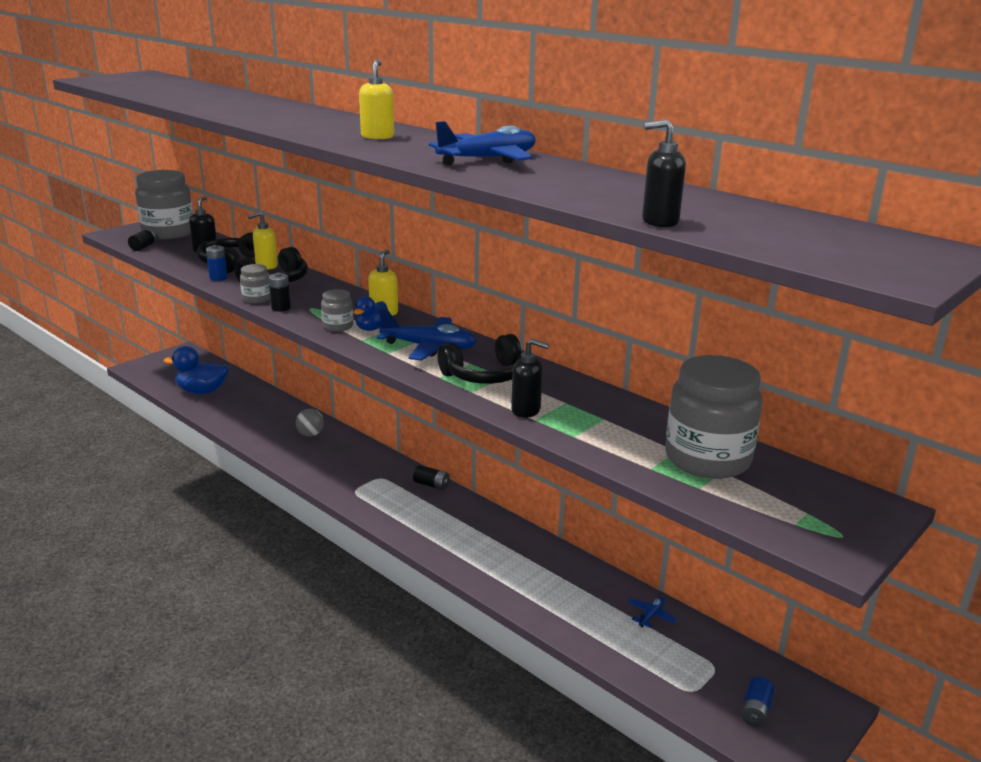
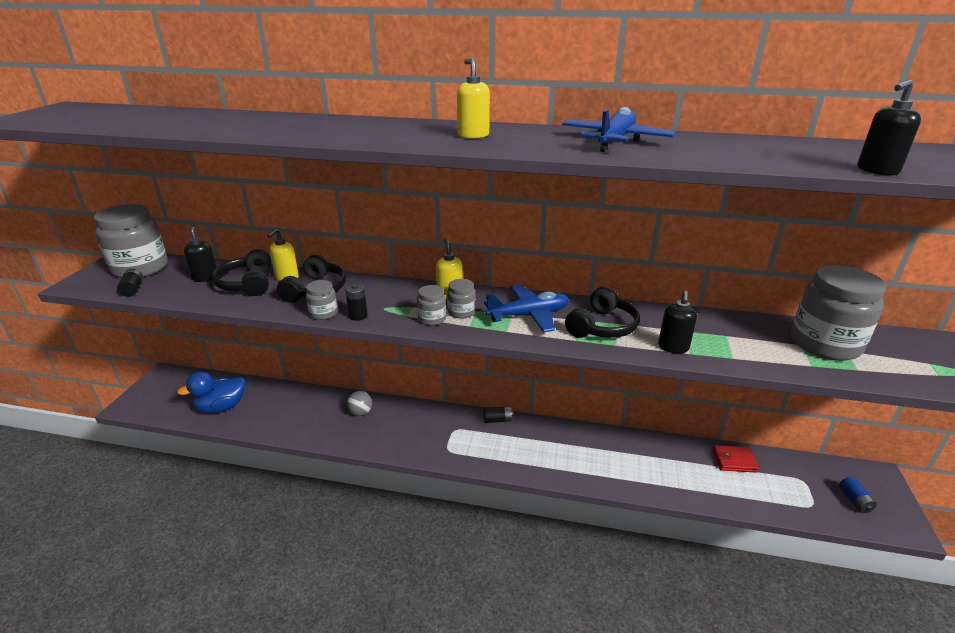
camera: 30 degrees left, 5 degrees up
blue battery [206,245,228,281] -> none
blue duck [354,296,388,331] -> grey jar [447,279,476,319]
black soap dispenser [511,339,549,418] -> black soap dispenser turned 120 degrees clockwise [658,291,697,354]
blue plane [628,597,677,628] -> red wallet [712,445,759,472]

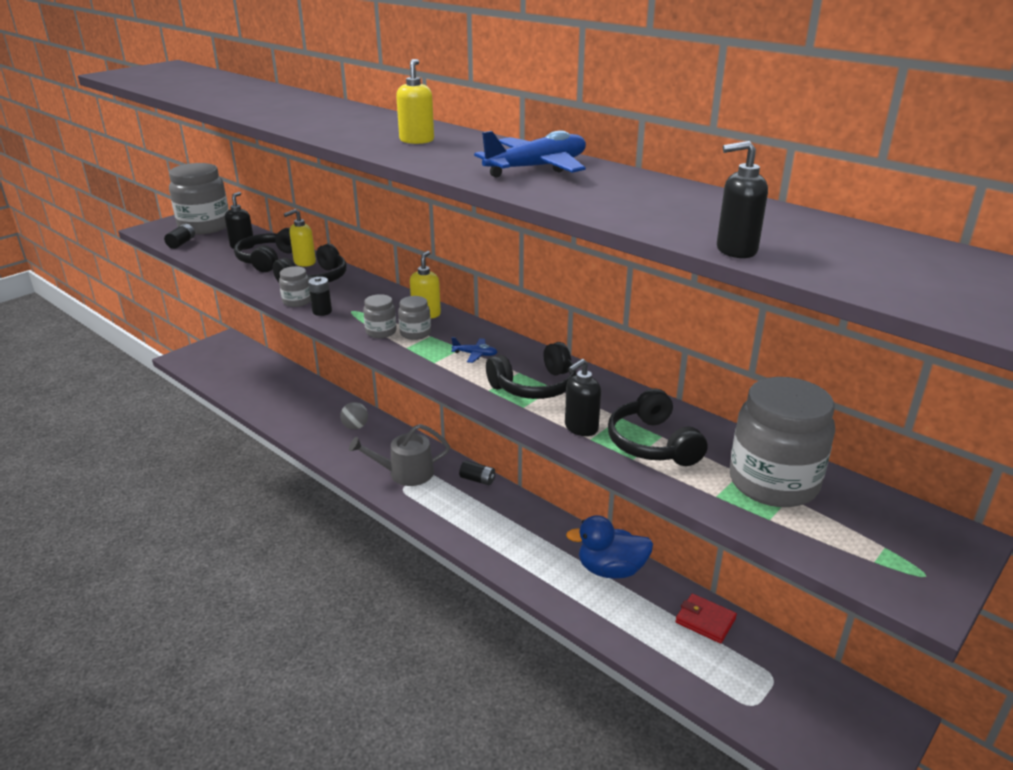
camera: 30 degrees right, 0 degrees up
blue duck [177,372,245,413] -> blue duck moved to [566,515,653,579]
blue plane [484,285,569,333] -> blue plane [451,337,497,363], size x0.46
blue battery [839,477,877,513] -> none
none -> grey watering can [349,424,450,486]
none -> black headphones [608,388,708,466]

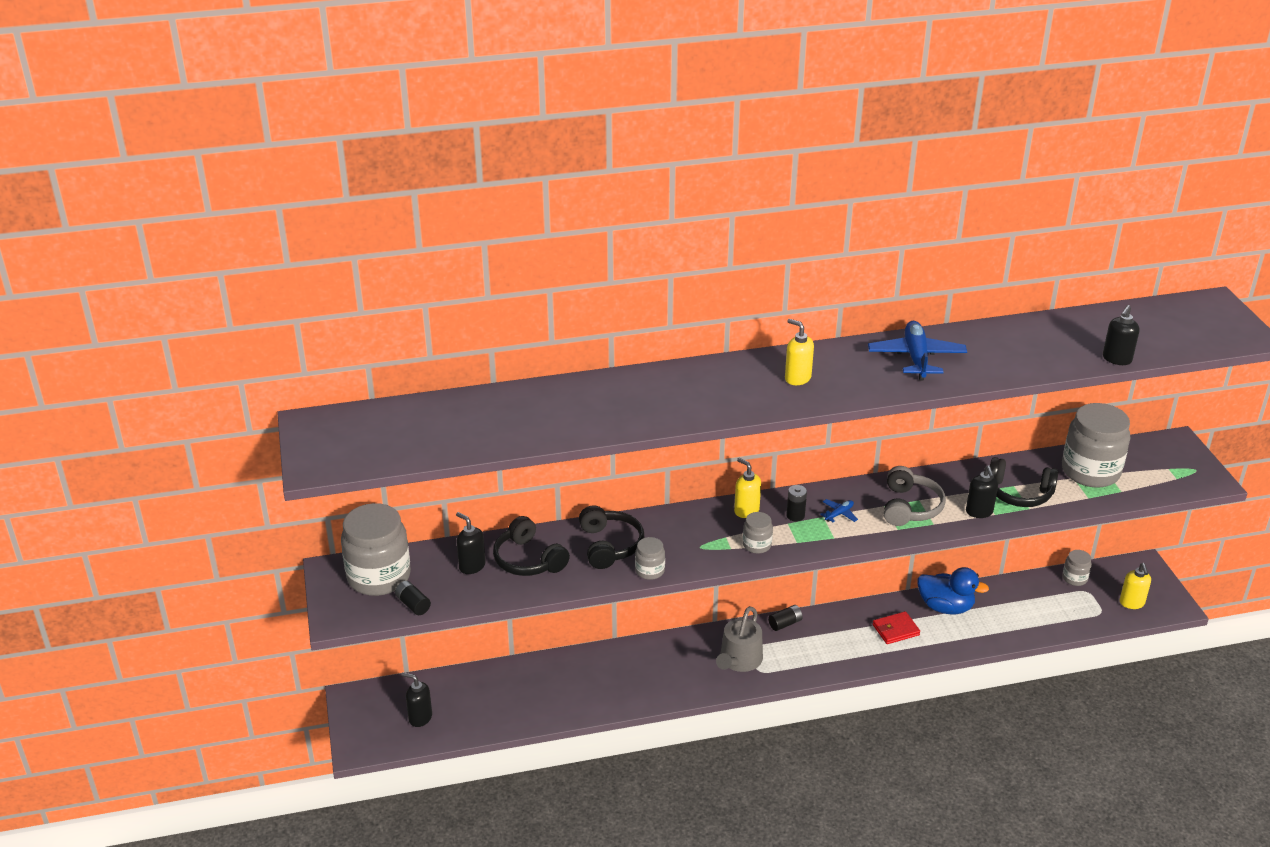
camera: 55 degrees left, 5 degrees up
yellow soap dispenser [284,209,316,267] -> yellow soap dispenser moved to [1120,563,1151,609]
black battery [308,277,332,316] -> black battery moved to [786,485,807,522]
grey ball [340,402,368,430] -> none
grey jar [398,296,431,340] -> grey jar moved to [1062,550,1092,586]
black headphones [486,342,576,399] -> grey headphones [884,466,946,526]
blue duck [566,515,653,579] -> blue duck turned 105 degrees counterclockwise [917,567,989,614]
red wallet [676,594,737,643] -> red wallet moved to [873,611,920,644]
none -> black soap dispenser [401,672,432,727]

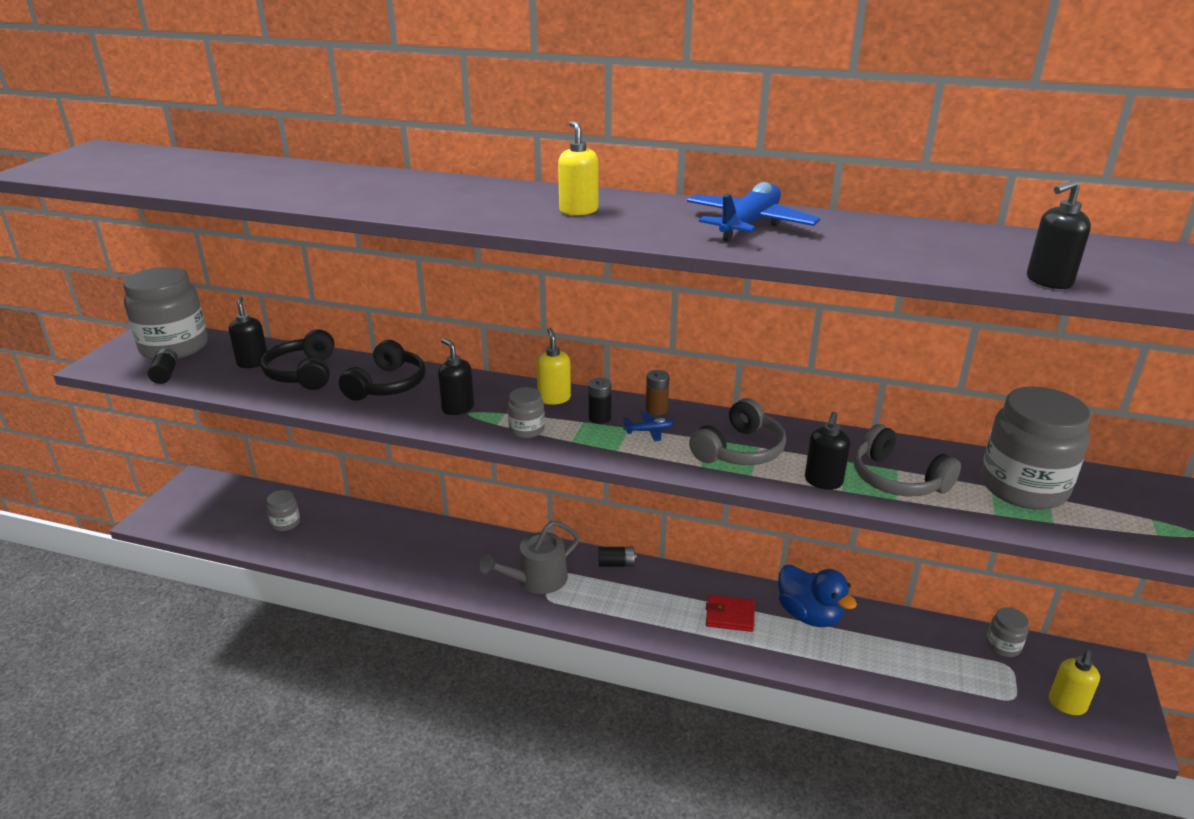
camera: 30 degrees right, 5 degrees down
black soap dispenser [401,672,432,727] -> black soap dispenser moved to [438,338,474,415]
grey jar [635,537,665,580] -> grey jar moved to [267,490,300,531]
black headphones [990,457,1059,507] -> grey headphones [854,424,961,497]
none -> brown battery [646,370,669,415]

